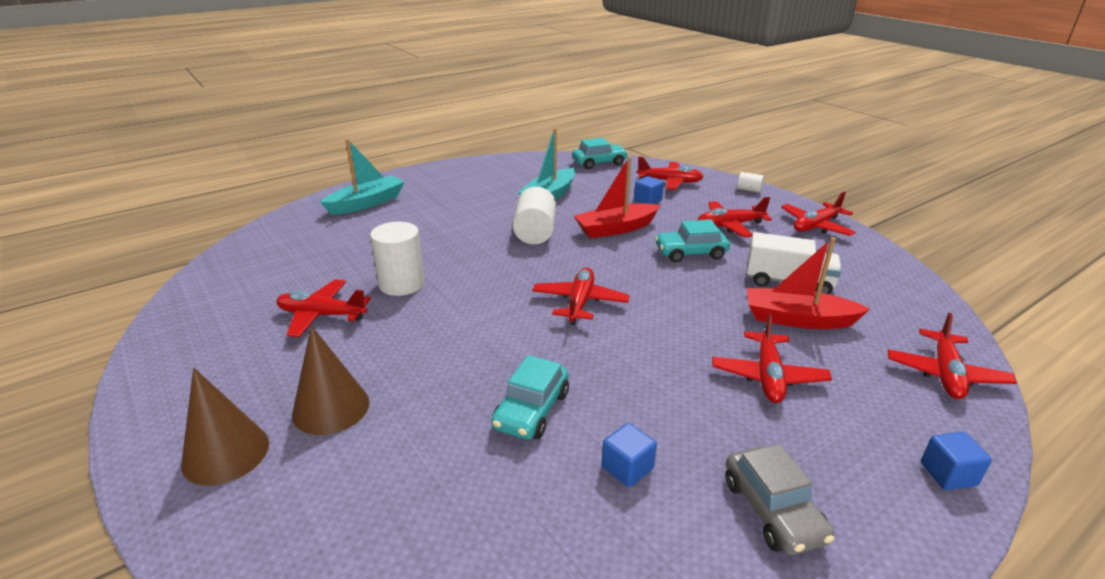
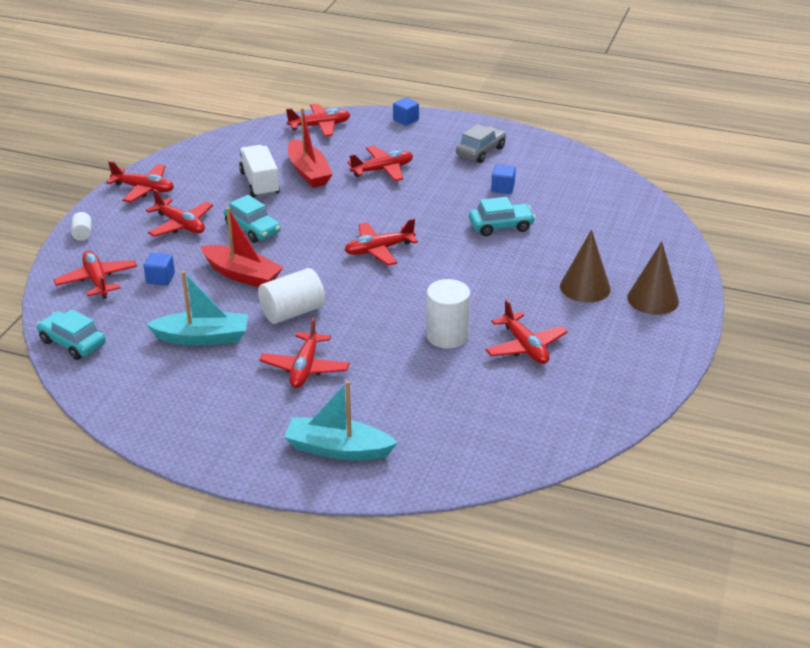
camera: 125 degrees left, 5 degrees up
none -> red plane [259,317,350,388]

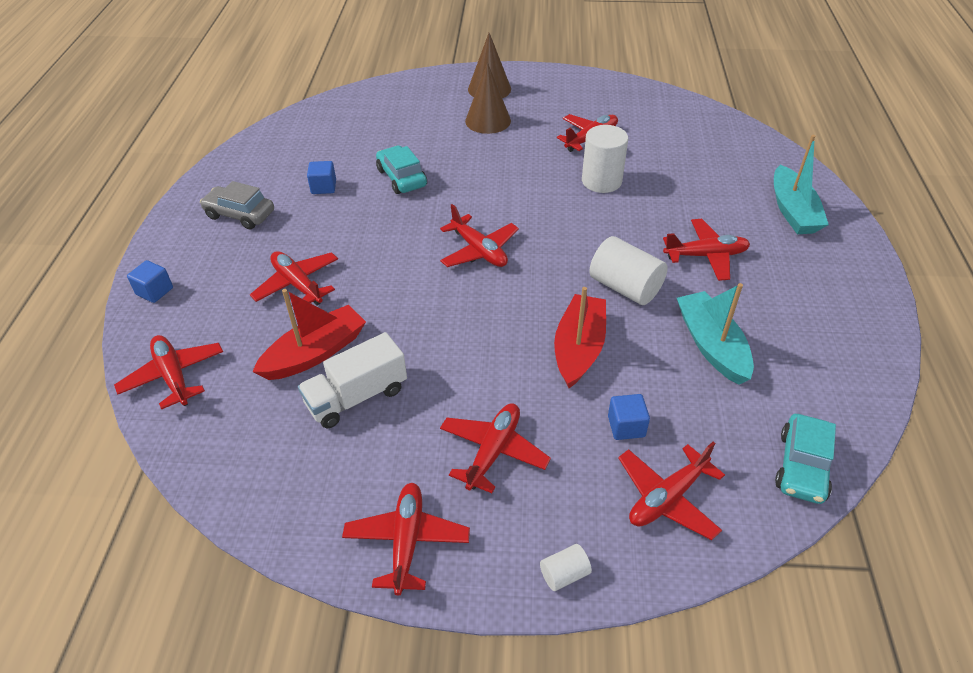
camera: 105 degrees left, 10 degrees up
turquoise car [224,195,281,243] -> none

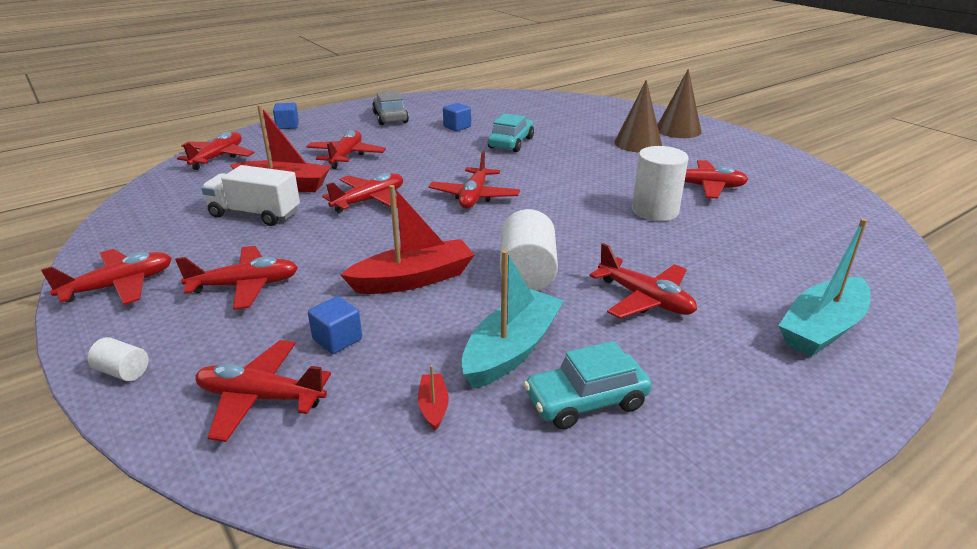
camera: 50 degrees right, 15 degrees down
turquoise car [775,414,836,504] -> turquoise car moved to [524,341,652,429]
none -> red plane [322,173,403,213]
none -> red boat [418,365,449,431]

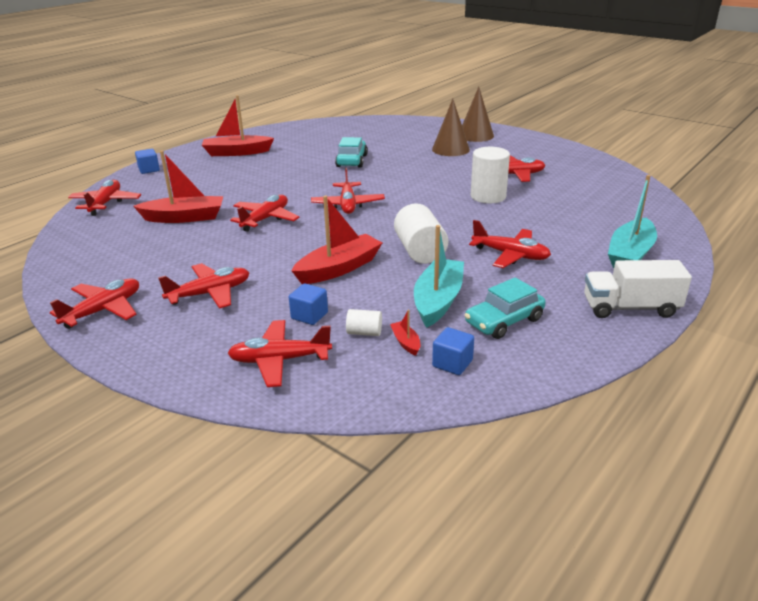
camera: 15 degrees left, 0 degrees up
white cylinder [88,337,149,381] -> white cylinder moved to [346,309,382,336]
white truck [201,165,300,226] -> white truck moved to [584,260,692,318]
red plane [306,130,386,169] -> none
grey car [372,91,409,125] -> red boat [202,95,274,156]
blue cube [443,103,471,131] -> blue cube moved to [432,327,474,375]

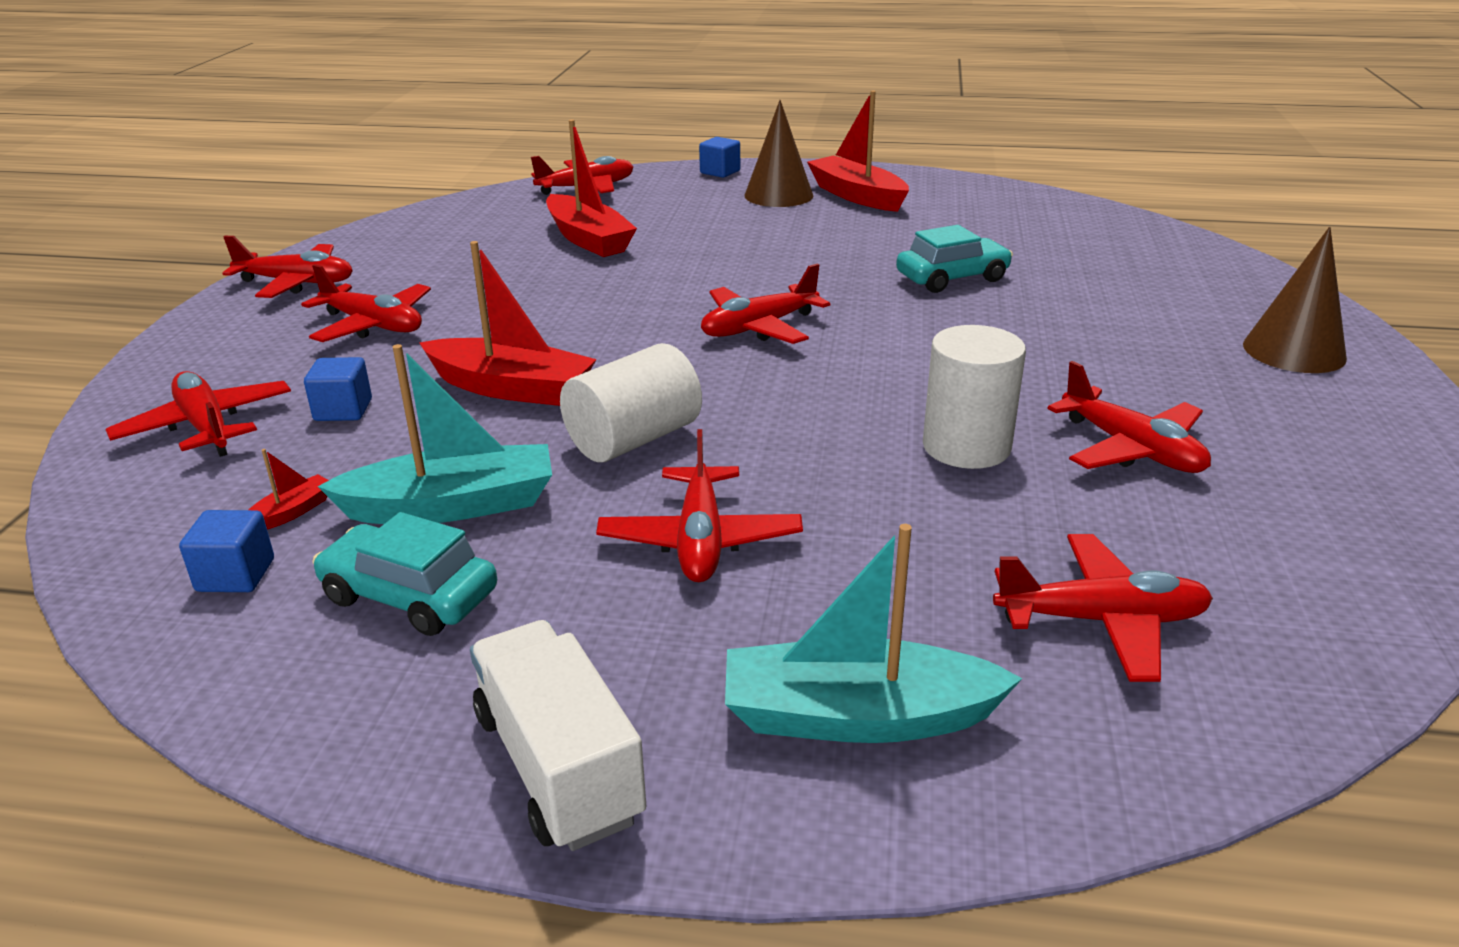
camera: 60 degrees right, 0 degrees up
red plane [230,195,300,232] -> red plane moved to [993,534,1213,682]
white cylinder [346,309,382,336] -> none
brown cone [432,99,470,156] -> brown cone moved to [744,100,813,207]

